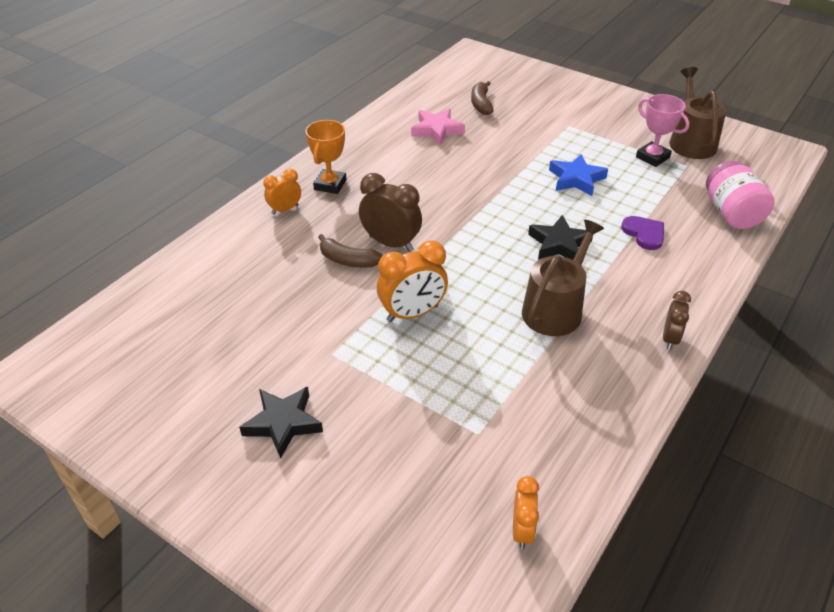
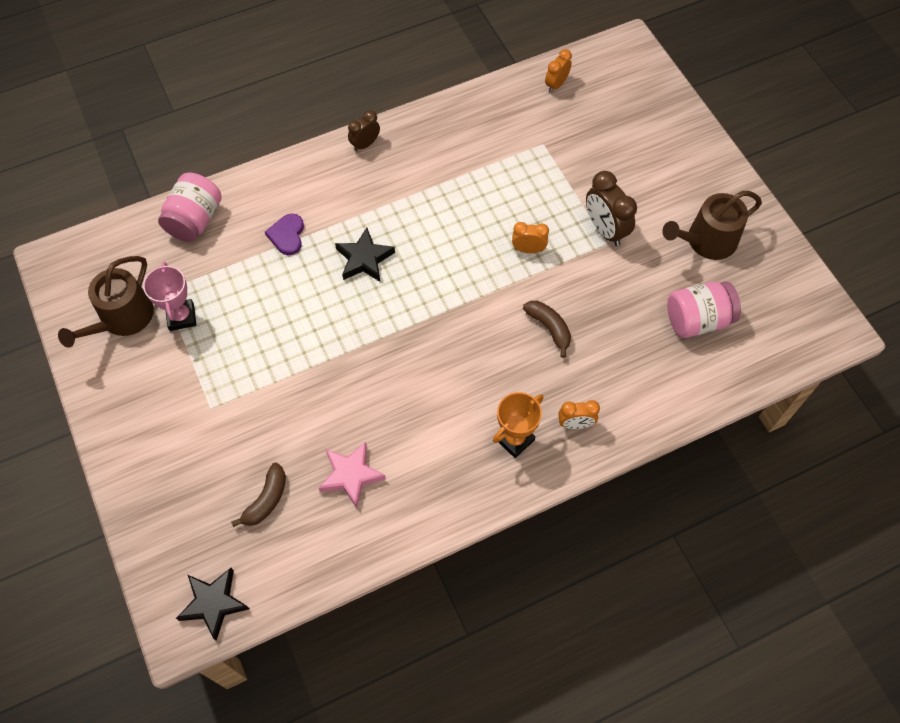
camera: 150 degrees left, 20 degrees up
black star [239,387,323,459] -> black star moved to [176,568,250,641]
brown clock [359,173,422,252] -> brown clock moved to [586,171,637,246]
orange clock [377,240,448,322] -> orange clock [512,222,549,253], size x0.60
brown watering can [522,220,604,336] -> brown watering can moved to [662,191,762,260]
blue star [549,154,608,196] -> none
none -> pink jar [667,281,741,338]

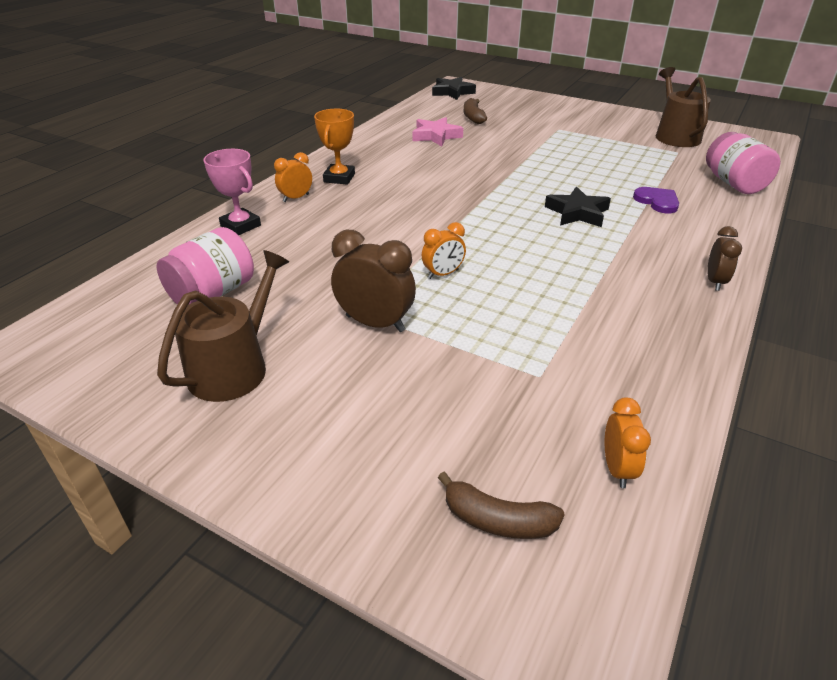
camera: 145 degrees right, 25 degrees down
pink trophy [143,262,196,331] -> pink trophy moved to [204,149,261,235]
brown banana [523,301,571,358] -> brown banana moved to [438,472,565,539]

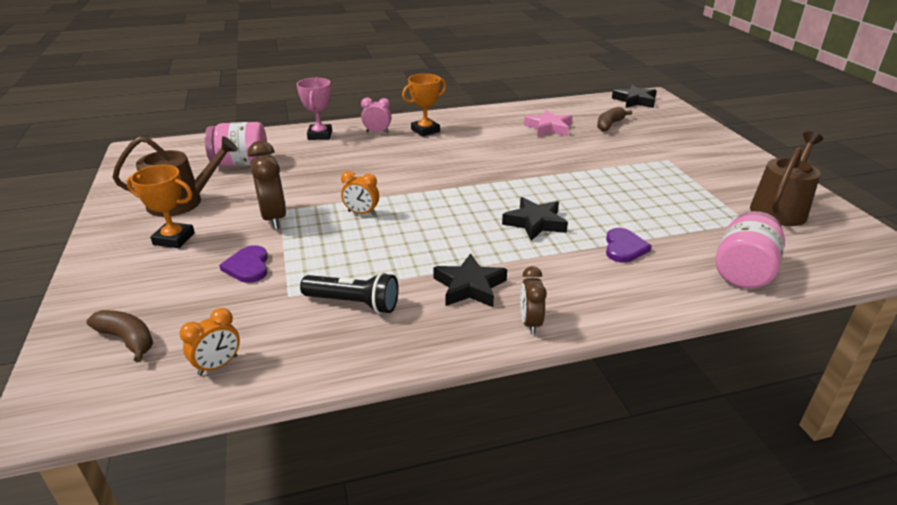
camera: 45 degrees right, 5 degrees down
orange clock [274,152,312,202] -> pink clock [361,98,392,133]
brown banana [438,472,565,539] -> brown banana turned 150 degrees clockwise [86,310,153,362]
brown clock [707,226,742,291] -> brown clock turned 120 degrees clockwise [520,266,547,334]
none -> orange trophy [127,165,195,248]
none -> purple heart [219,245,268,283]
none -> black flashlight [300,272,399,314]
none -> black star [433,253,507,307]

